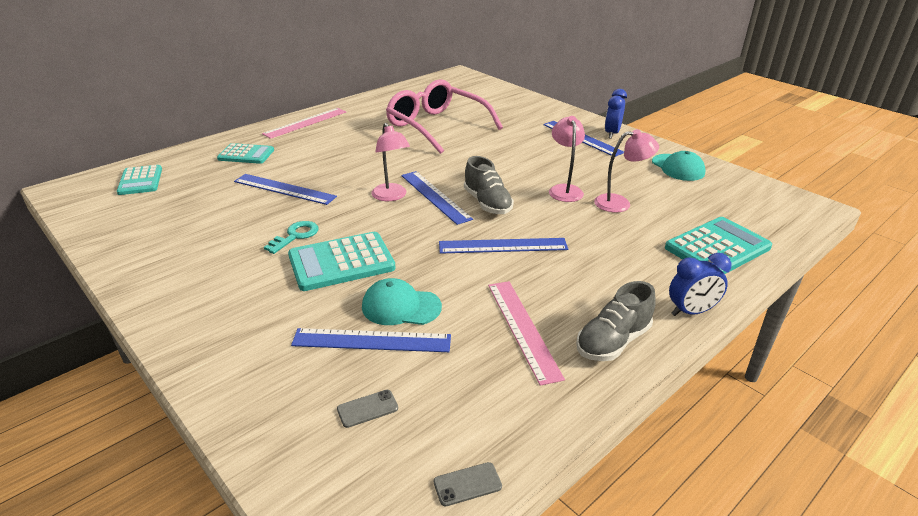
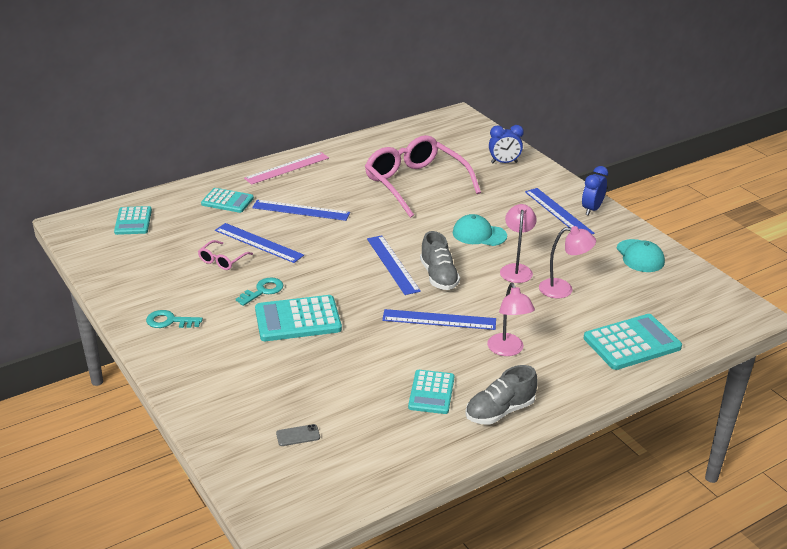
camera: 10 degrees right, 0 degrees up
blue ruler [291,328,451,352] -> blue ruler moved to [252,200,350,221]
turquoise cap [362,278,442,325] -> turquoise cap moved to [453,214,507,246]
pink lamp [371,123,410,201] -> pink lamp moved to [487,283,535,356]
grey phone [434,462,502,506] -> none
pink ruler [488,281,565,386] -> turquoise calculator [408,370,454,414]
blue clock [669,253,732,316] -> blue clock moved to [489,125,524,163]
none -> turquoise key [146,310,203,328]
none -> pink glasses [198,240,253,270]

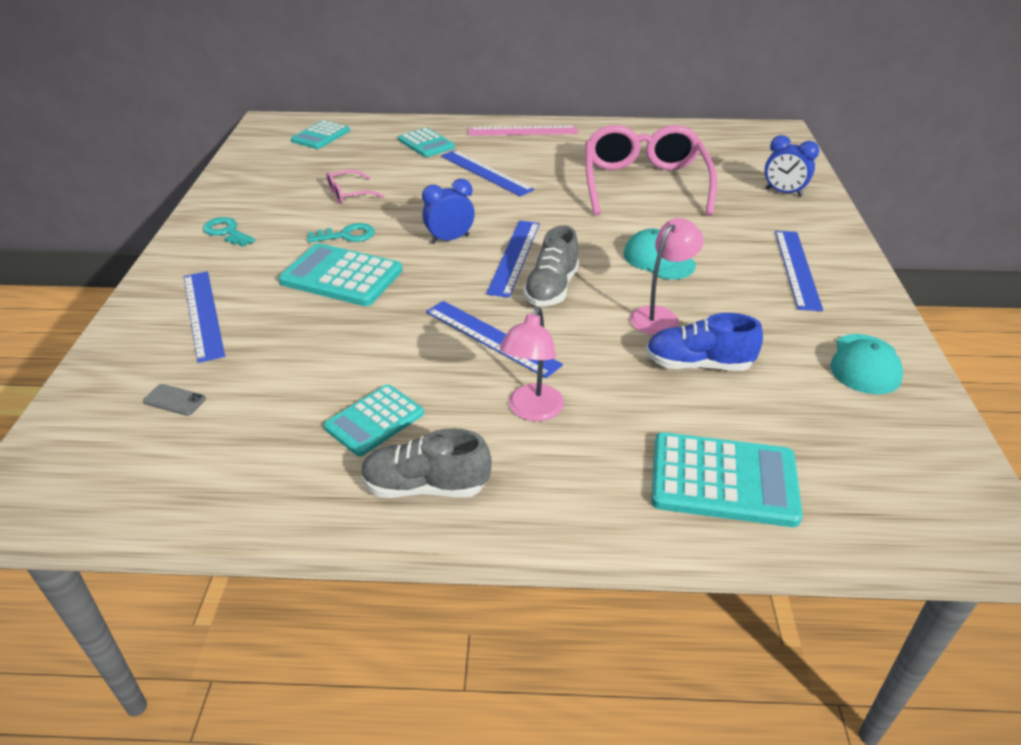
camera: 35 degrees right, 5 degrees up
blue ruler [215,223,304,263] -> blue ruler moved to [184,271,225,363]
pink lamp [539,226,596,298] -> blue shoe [646,313,763,371]
blue clock [582,166,608,215] -> blue clock moved to [422,179,475,244]

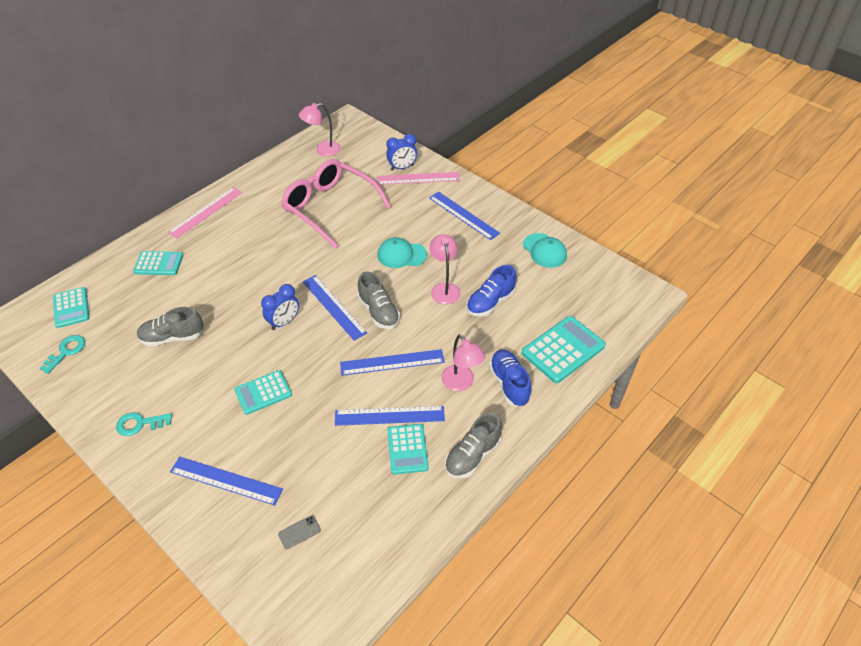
camera: 50 degrees left, 10 degrees up
turquoise calculator [278,243,403,306] -> turquoise calculator [234,370,292,415], size x0.65
turquoise key [307,223,375,243] -> turquoise key moved to [40,335,85,374]
pink glasses [326,170,384,204] -> grey shoe [137,307,204,347]
blue clock [422,179,475,244] -> blue clock turned 150 degrees counterclockwise [261,284,299,330]
blue ruler [441,150,534,196] -> blue ruler moved to [335,406,445,426]
none -> pink lamp [299,103,341,156]
none -> pink ruler [377,172,460,185]
none -> blue shoe [489,350,531,407]

